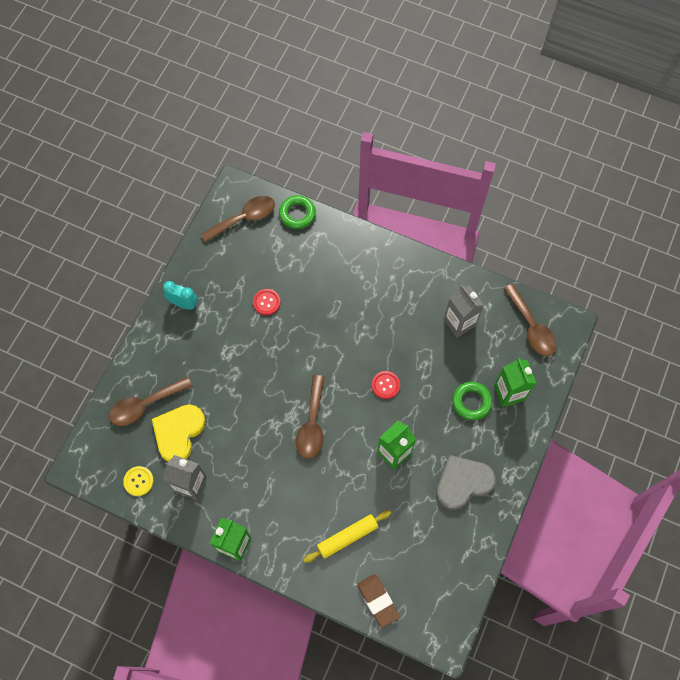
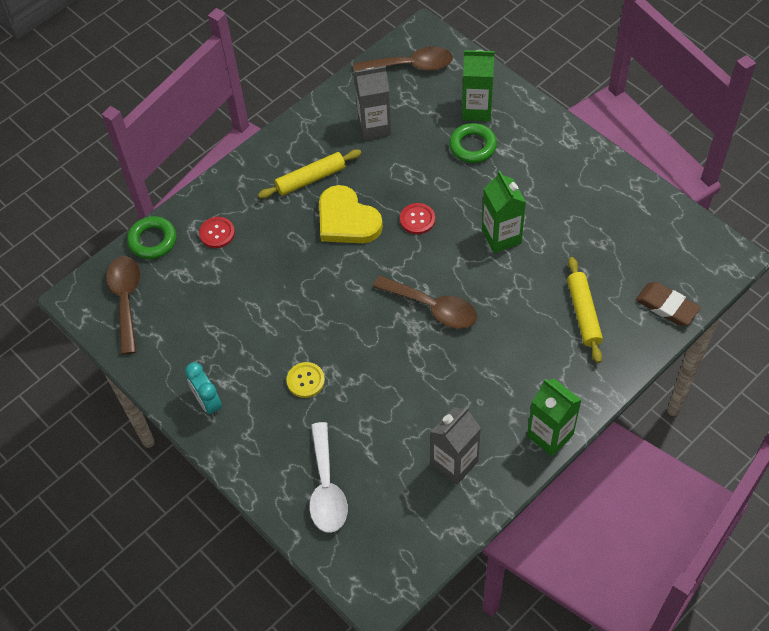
camera: 65 degrees left, 10 degrees down
brown spoon [109,376,193,426] -> white spoon [309,422,348,533]
yellow button [123,466,154,496] -> yellow button moved to [287,362,325,398]
yellow heart [152,405,206,462] -> yellow heart moved to [319,185,383,243]
turquoise clock [163,281,198,310] -> turquoise clock turned 75 degrees counterclockwise [185,362,222,416]
red button [253,289,281,315] -> red button moved to [199,217,235,248]
brown eraser [357,574,399,628] -> brown eraser turned 45 degrees clockwise [636,282,701,326]
grey heart [436,455,496,510] -> none
none -> yellow rolling pin [258,149,361,199]

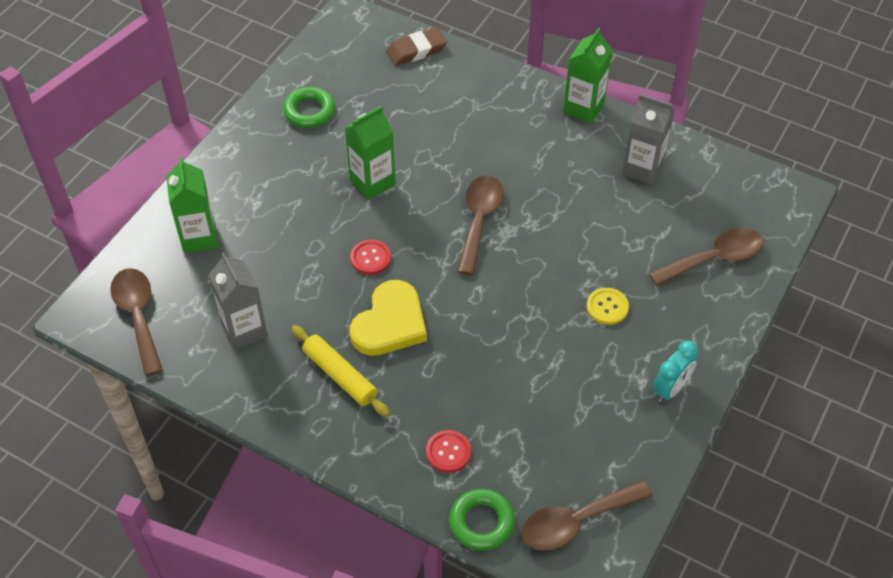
camera: 110 degrees left, 5 degrees down
white spoon [309,422,348,533] -> brown spoon [649,228,763,286]
green ring [449,123,497,163] -> green ring moved to [283,87,335,128]
yellow rolling pin [567,257,603,363] -> none
brown eraser [636,282,701,326] -> brown eraser turned 45 degrees clockwise [386,28,447,66]

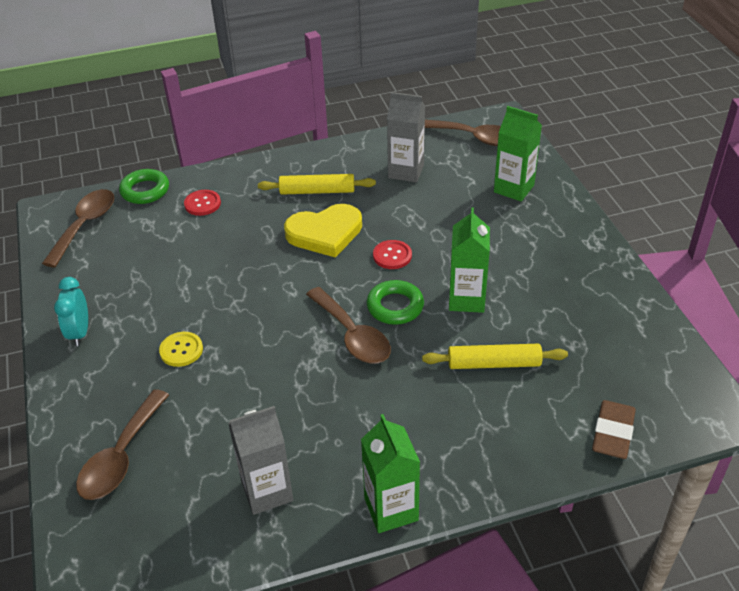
camera: 135 degrees right, 10 degrees down
green ring [283,87,335,128] -> green ring moved to [366,280,424,325]
yellow heart [350,280,427,356] -> yellow heart turned 90 degrees counterclockwise [284,204,362,258]
none -> yellow rolling pin [422,344,568,369]

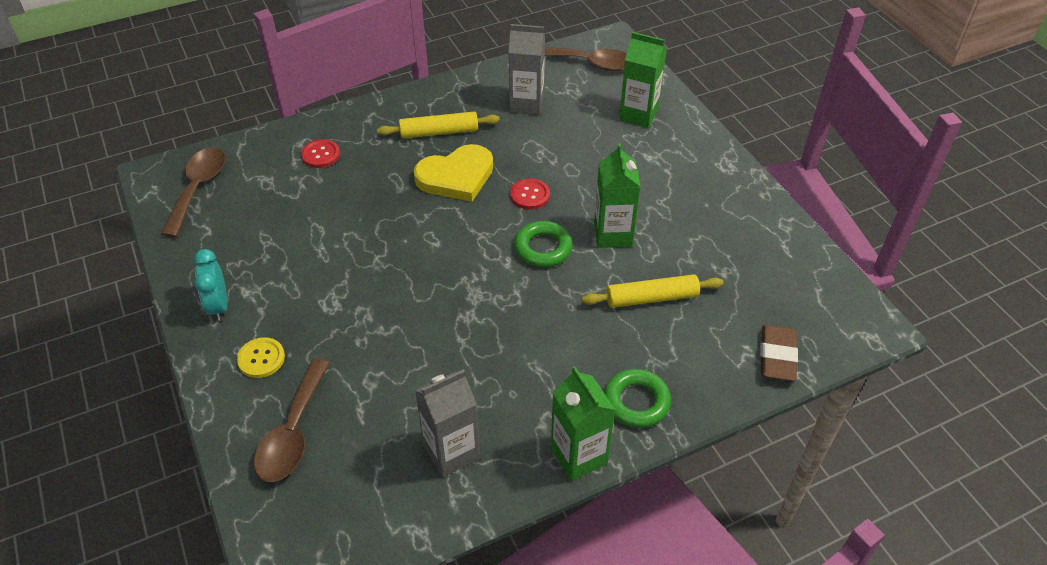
camera: 10 degrees left, 5 degrees up
green ring [119,169,169,204] -> green ring moved to [604,369,671,428]
yellow button [159,332,203,367] -> yellow button moved to [237,337,285,378]
brown spoon [306,287,391,363] -> none

